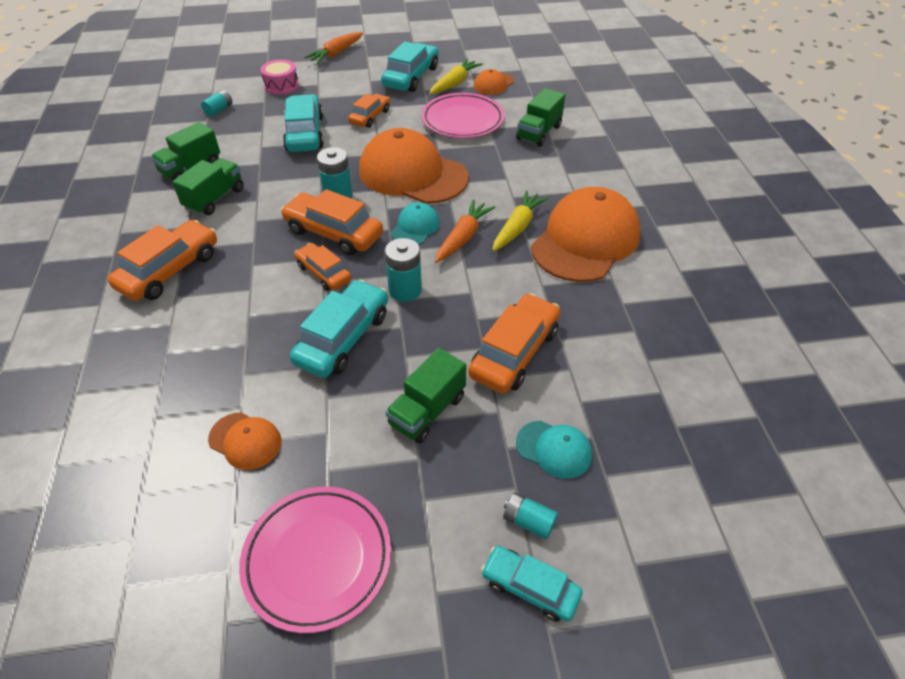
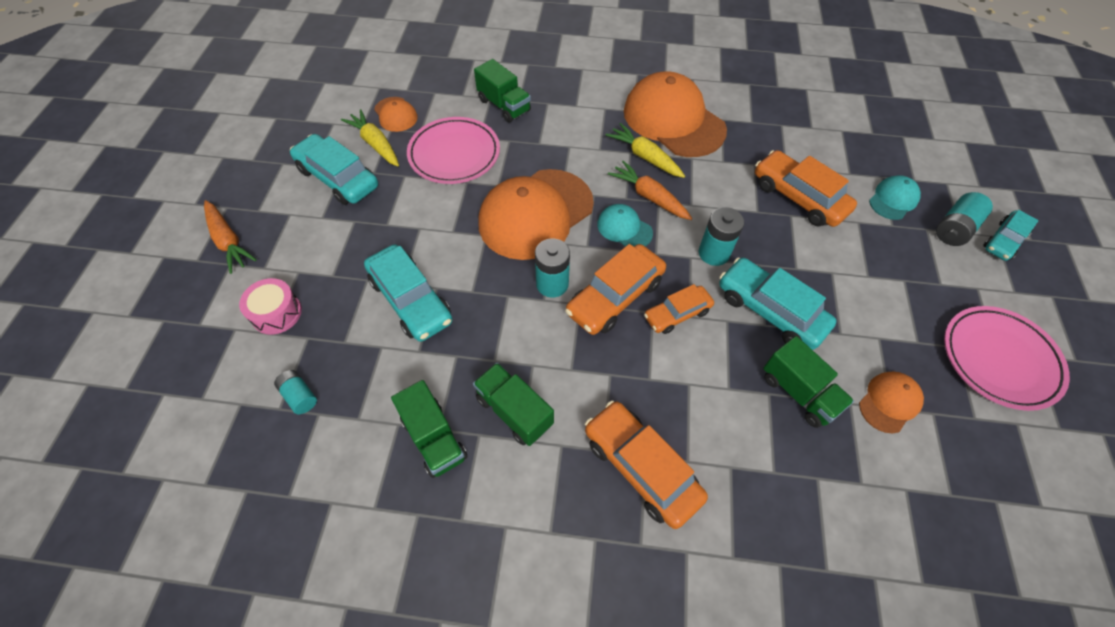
camera: 75 degrees left, 10 degrees up
turquoise car [283,94,324,152] -> turquoise car turned 135 degrees counterclockwise [364,244,453,342]
orange car [348,94,390,128] -> none
green truck [385,348,466,443] -> green truck moved to [763,336,854,428]
turquoise battery [503,493,558,540] -> turquoise battery [936,192,993,246], size x1.54

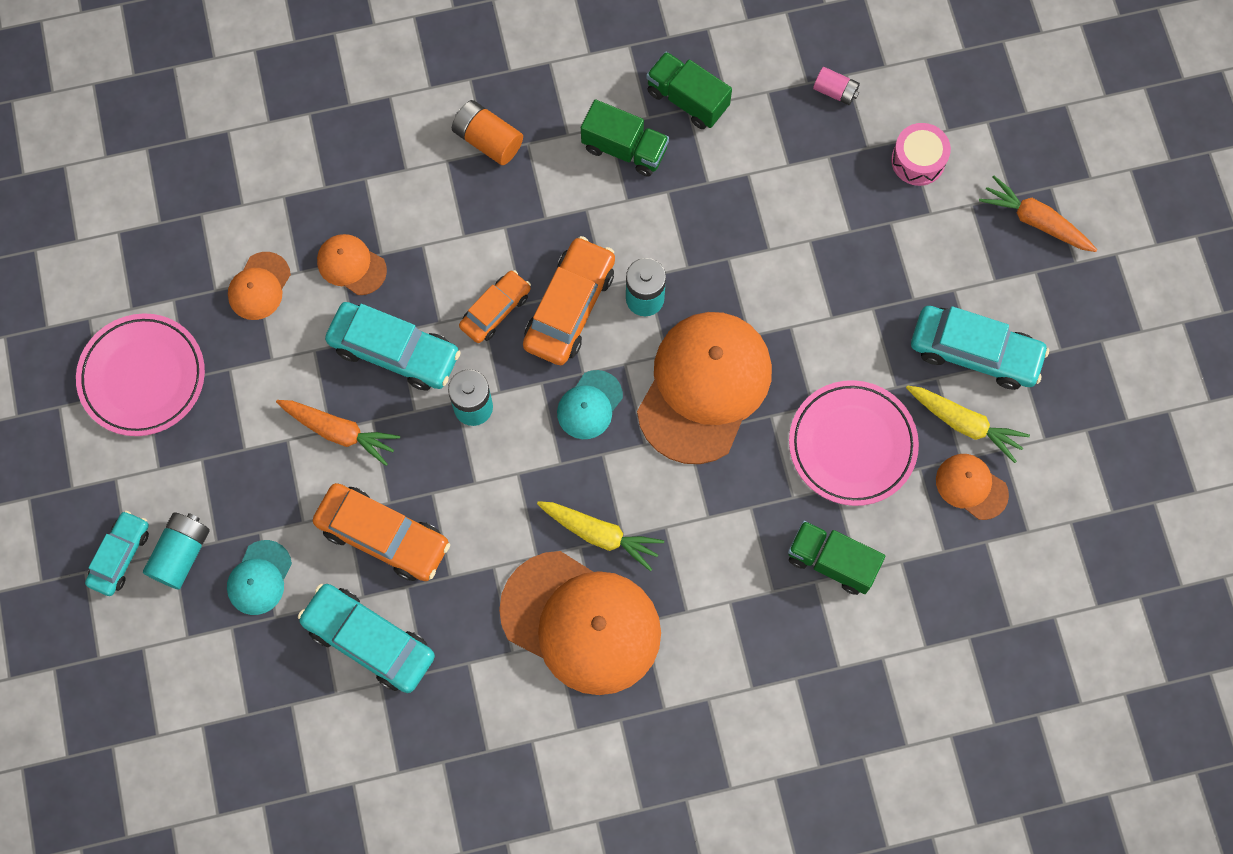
camera: 160 degrees right, 15 degrees up
turquoise battery [274,370,317,414] -> pink battery [813,67,860,105]
turquoise car [364,244,453,342] -> turquoise car moved to [298,584,435,693]
orange car [585,401,708,529] -> orange battery [452,100,523,165]
turquoise cap [597,204,653,247] -> turquoise cap turned 105 degrees clockwise [557,370,623,439]
orange carrot [608,161,693,220] -> orange carrot moved to [276,400,400,466]
green truck [763,336,854,428] -> orange cap [317,234,387,295]

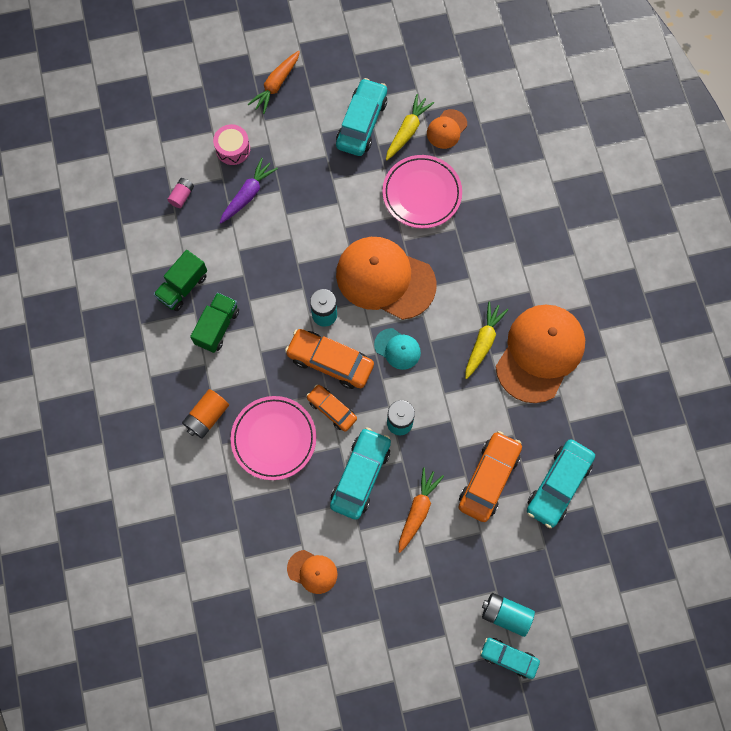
camera: 90 degrees left, 0 degrees up
pink plate [76,313,205,436] -> pink plate moved to [231,396,316,480]
turquoise cap [227,540,292,615] -> none
orange cap [317,234,387,295] -> none
green truck [788,521,885,595] -> none
none -> purple carrot [220,158,278,223]

